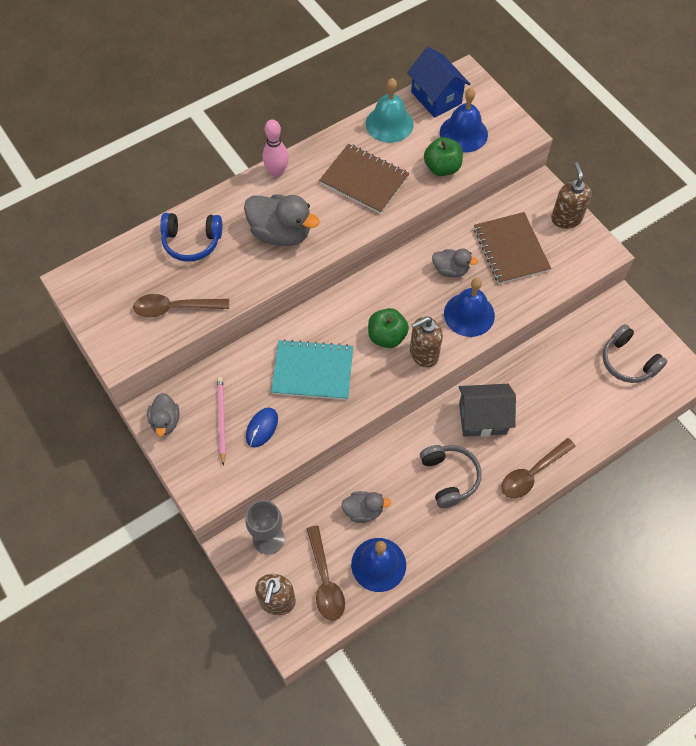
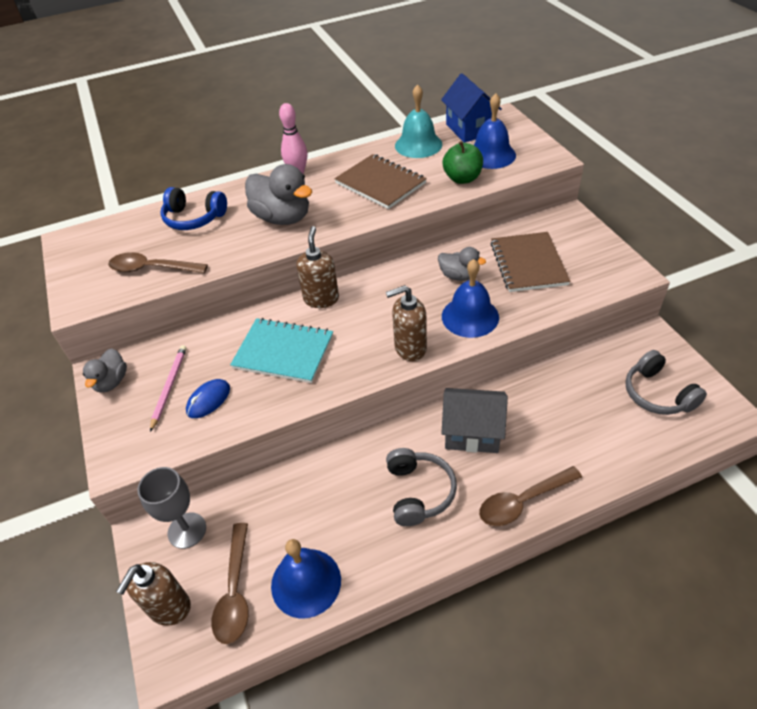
camera: 15 degrees right, 15 degrees down
grey duck [341,491,391,523] -> none
green apple [368,308,409,348] -> none
brown soap dispenser [551,162,592,229] -> brown soap dispenser moved to [296,226,339,308]

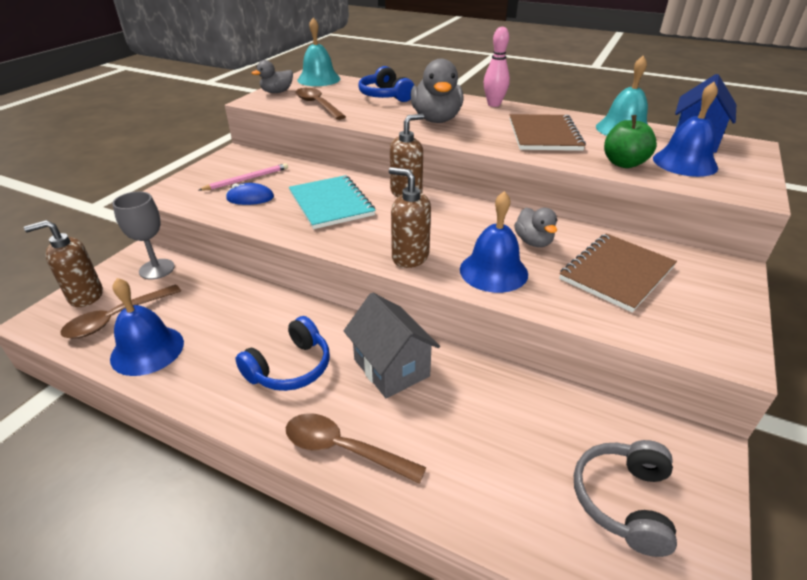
camera: 45 degrees right, 10 degrees down
grey duck [83,348,127,393] -> grey duck moved to [252,60,293,93]
grey headphones [386,448,457,526] -> blue headphones [235,316,330,391]
none -> turquoise bell [297,18,341,86]

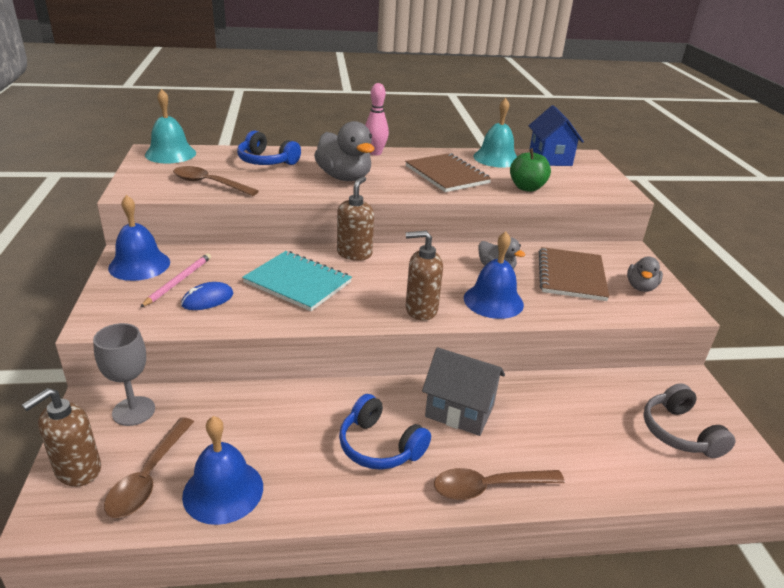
camera: 35 degrees left, 5 degrees down
blue headphones [235,316,330,391] -> blue headphones turned 120 degrees clockwise [339,394,431,470]
grey duck [252,60,293,93] -> grey duck moved to [627,257,663,292]
blue bell [653,82,718,177] -> blue bell moved to [108,195,170,281]

